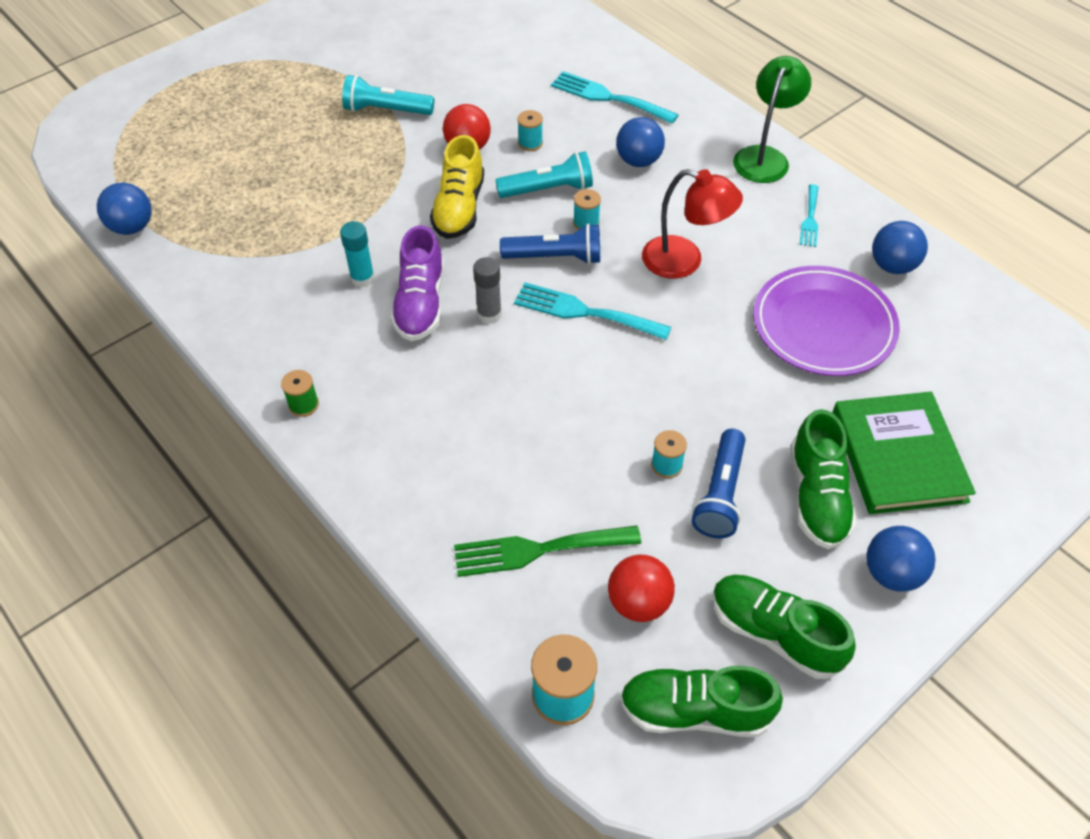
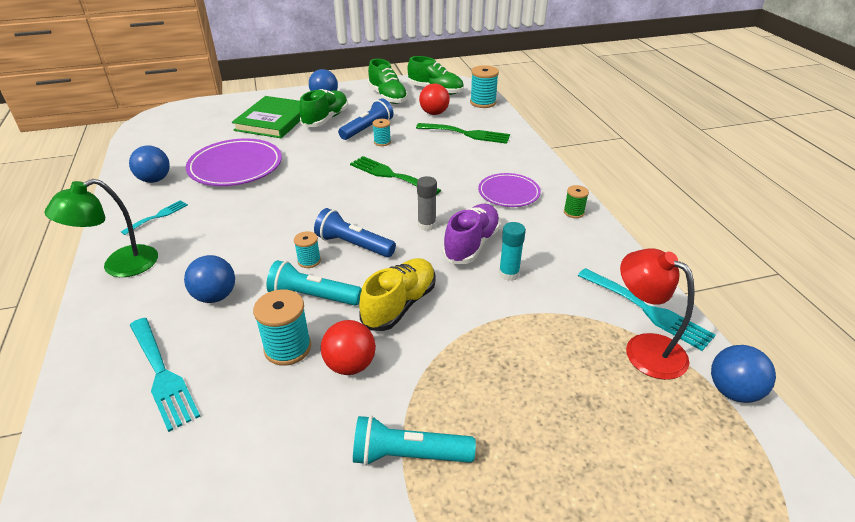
camera: 155 degrees left, 15 degrees down
turquoise flashlight [342,75,434,115] -> turquoise flashlight turned 150 degrees clockwise [353,415,476,466]
turquoise fork [514,282,671,340] -> turquoise fork moved to [578,268,715,351]
turquoise spool [517,110,543,151] -> turquoise spool [253,289,311,366], size x1.72
red lamp [642,169,743,279] -> red lamp moved to [620,248,695,380]
none -> green fork [350,156,441,195]
none -> purple plate [478,173,541,207]

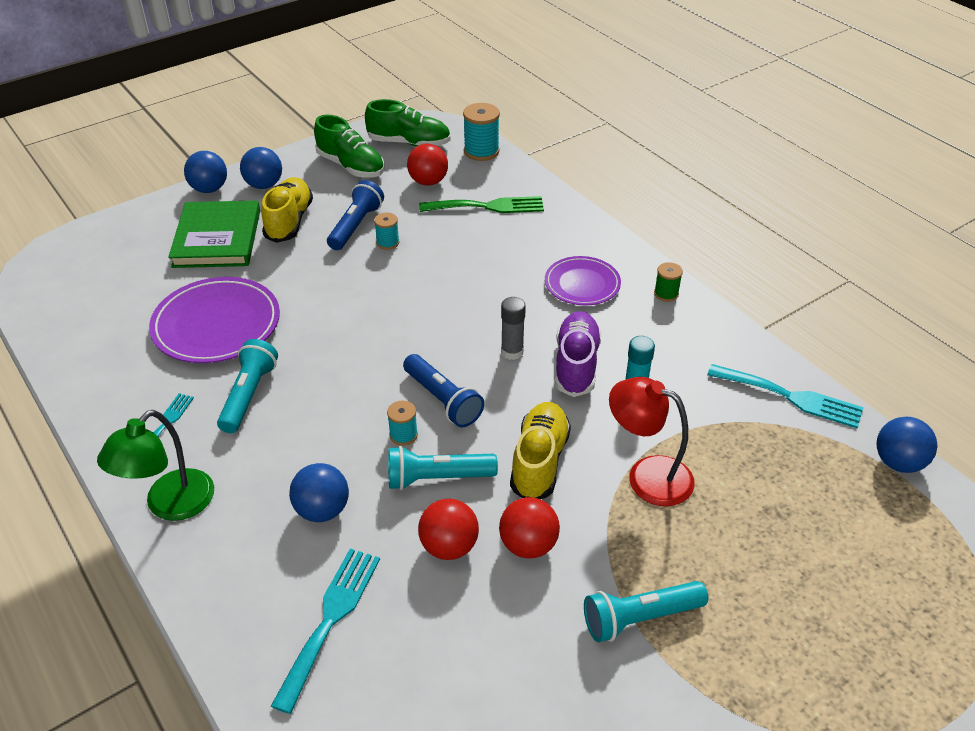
camera: 20 degrees left, 5 degrees up
blue ball [129,146,170,183] -> blue ball moved to [184,151,227,193]
turquoise fork [130,318,201,432] -> turquoise fork turned 105 degrees counterclockwise [271,549,380,714]
turquoise spool [253,289,311,366] -> red ball [418,499,479,560]
green shoe [299,89,348,127] -> yellow shoe [261,177,313,243]
blue flashlight [314,208,396,257] -> blue flashlight turned 135 degrees counterclockwise [403,354,484,427]
green fork [350,156,441,195] -> none
red lamp [620,248,695,380] -> red lamp moved to [609,377,695,507]
none -> turquoise flashlight [217,339,278,433]

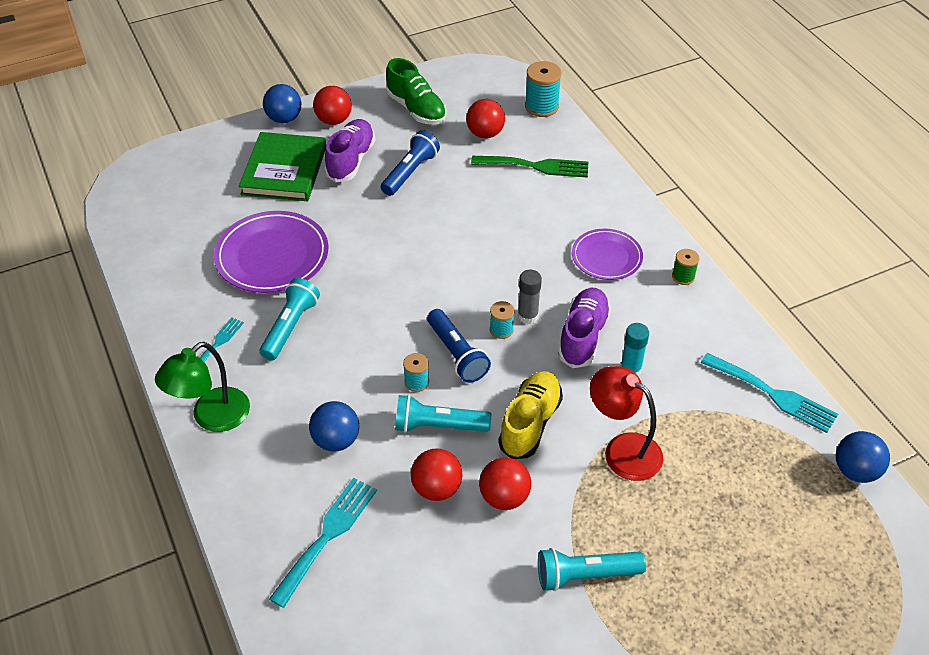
camera: 10 degrees right, 5 degrees up
blue ball [240,147,282,189] -> red ball [313,86,352,125]
yellow shoe [261,177,313,243] -> purple shoe [324,119,375,182]
green shoe [365,99,451,147] -> none
turquoise spool [374,212,400,250] -> turquoise spool moved to [490,301,515,339]

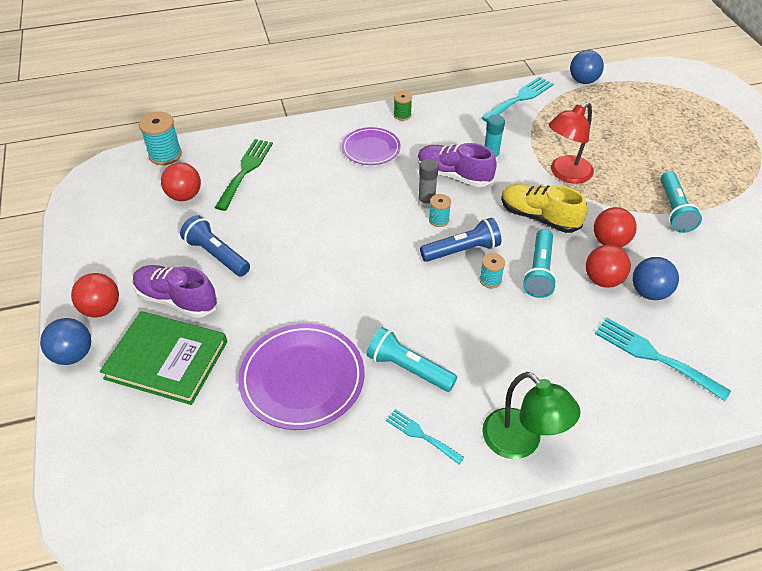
camera: 80 degrees left, 0 degrees up
blue ball [309,401,359,452] -> blue ball moved to [632,257,679,300]
green shoe [386,58,447,125] -> none

